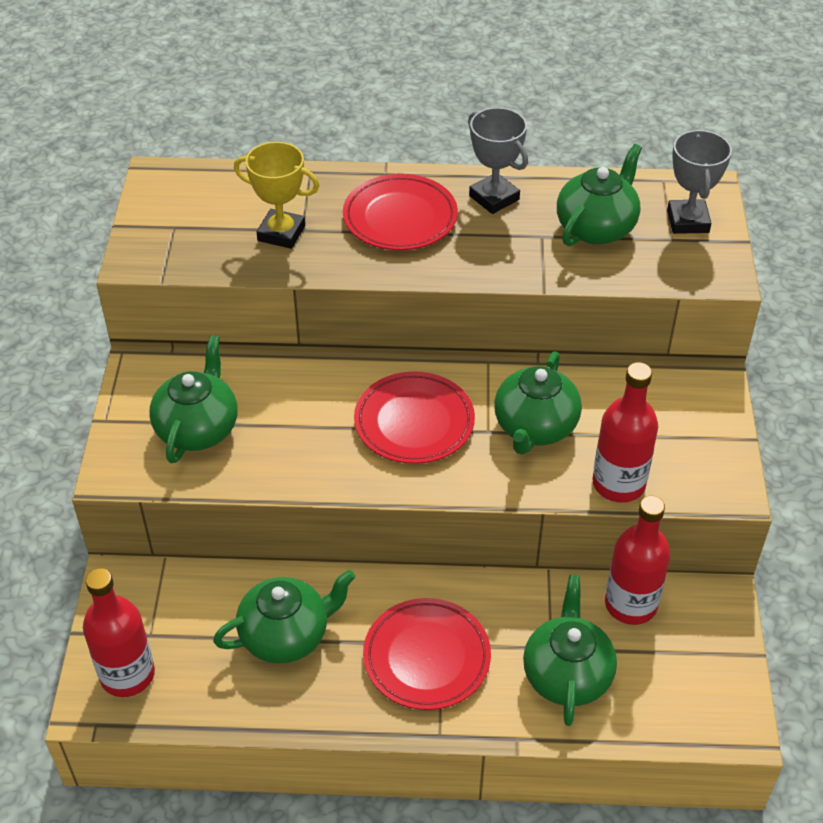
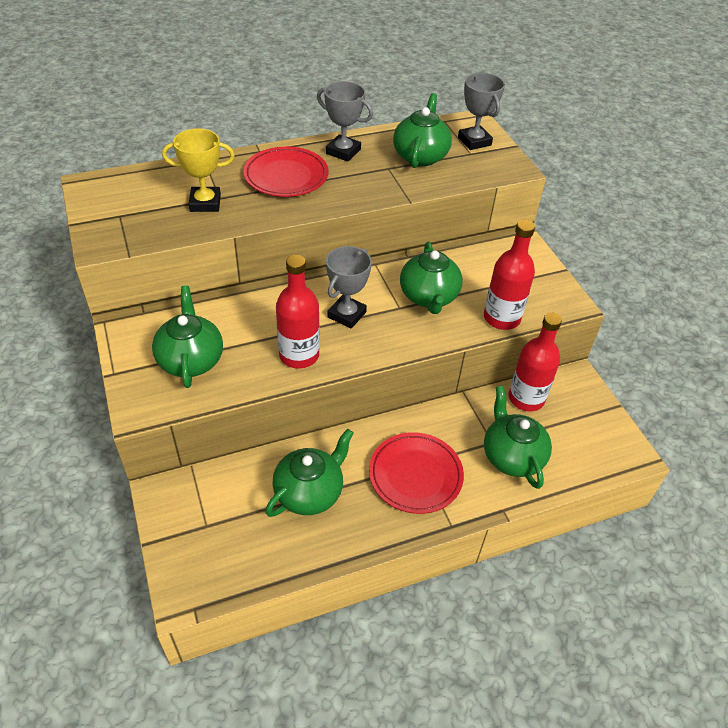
camera: 25 degrees left, 0 degrees up
red bottle [83,568,155,697] -> red bottle moved to [276,255,320,369]
red plate [354,371,475,464] -> grey trophy [326,246,372,329]

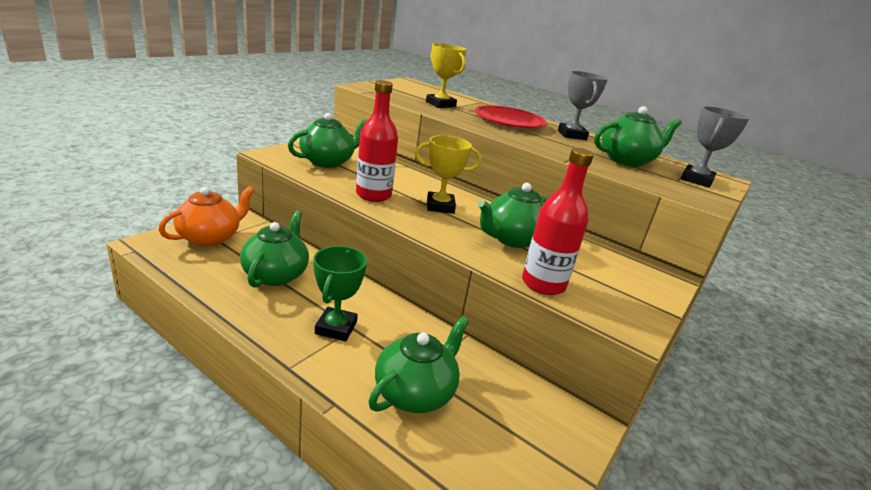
camera: 55 degrees right, 20 degrees down
green teapot [265,429,354,517] -> green teapot turned 90 degrees counterclockwise [240,211,309,287]
grey trophy [326,246,372,329] -> yellow trophy [415,135,481,214]
red plate [369,432,464,514] -> green trophy [313,246,367,341]
red bottle [509,313,562,411] -> none
none -> orange teapot [158,186,254,247]

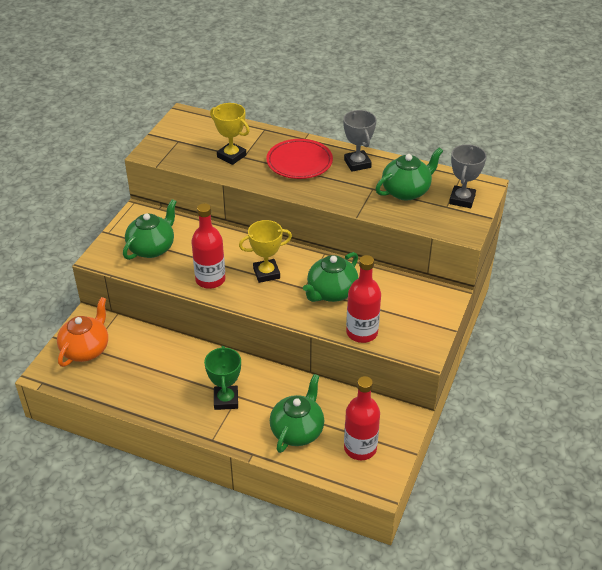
camera: 10 degrees left, 15 degrees up
green teapot [240,211,309,287] -> none
none -> red bottle [344,376,380,460]

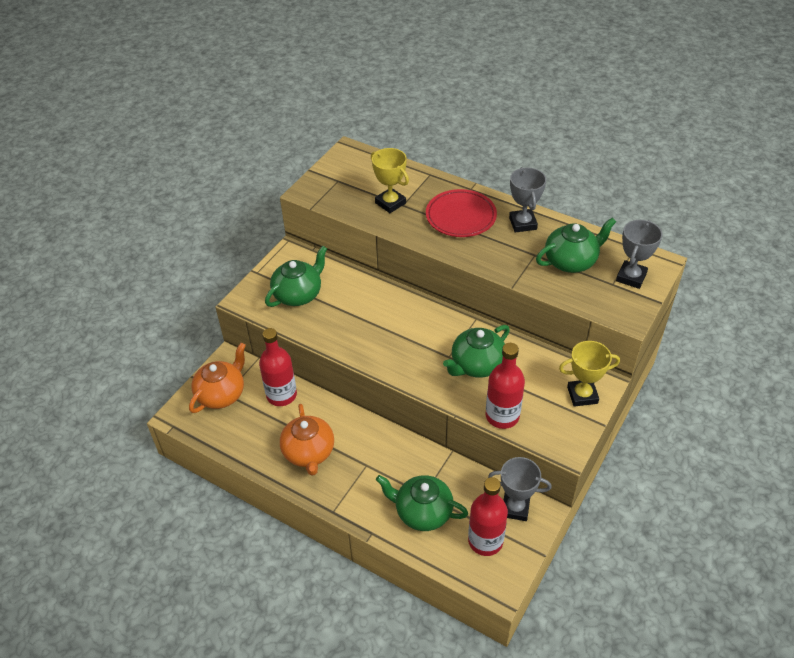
camera: 10 degrees right, 5 degrees up
red bottle [191,203,226,289] -> red bottle moved to [259,328,297,406]
green trophy [204,346,241,410] -> none
yellow trophy [239,220,292,283] -> yellow trophy moved to [559,341,620,407]
green teapot [270,374,324,453] -> green teapot turned 105 degrees counterclockwise [376,475,468,531]
none -> orange teapot [280,404,334,476]
none -> grey trophy [488,457,552,521]

